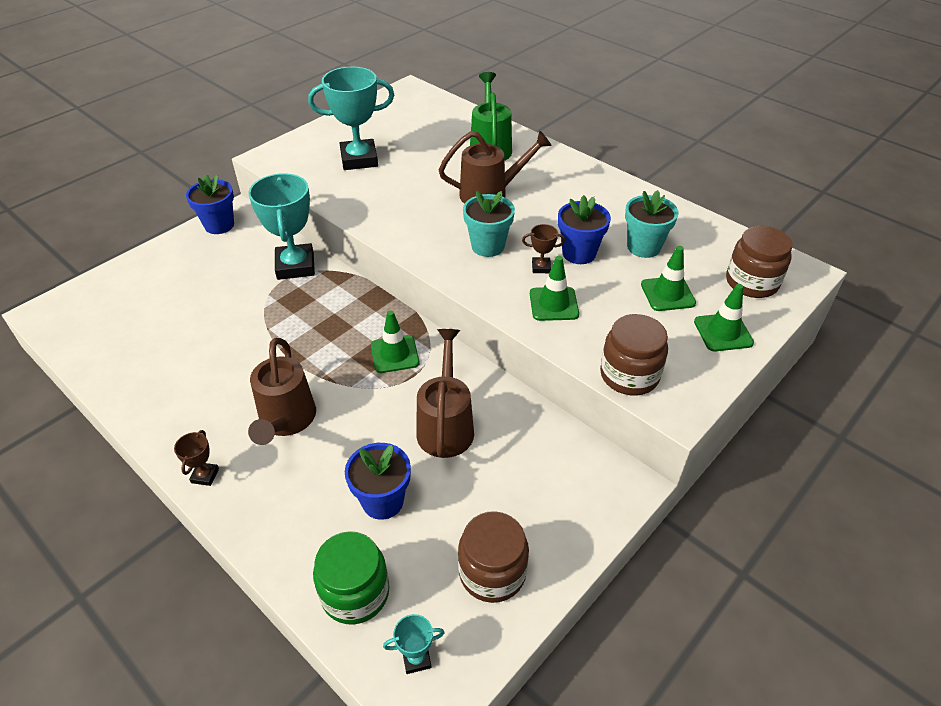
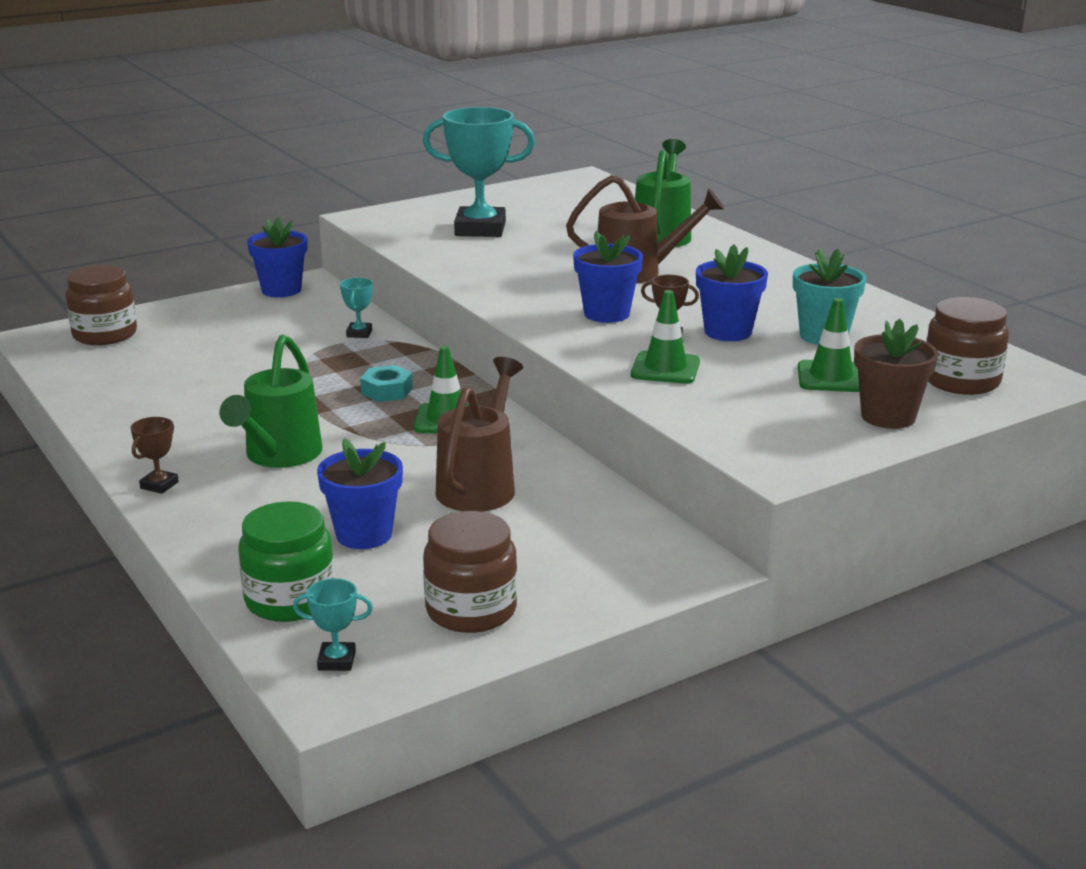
camera: 15 degrees right, 20 degrees down
turquoise trophy [248,173,315,280] -> turquoise trophy [340,278,373,338], size x0.44
brown watering can [248,338,316,445] -> green watering can [219,334,322,468]
turquoise flower pot [463,191,515,257] -> blue flower pot [573,231,643,323]
brown jar [600,314,668,395] -> brown jar moved to [65,265,137,345]
green traffic cone [694,284,754,351] -> brown flower pot [854,319,938,429]
none -> turquoise nut [360,365,413,402]

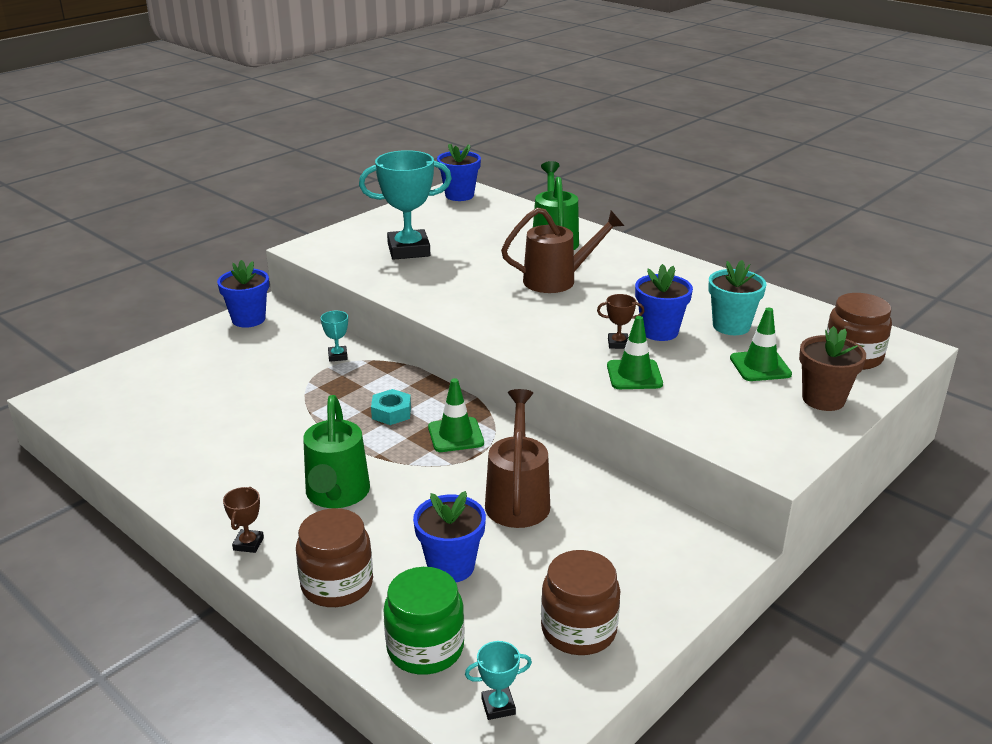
camera: 15 degrees left, 5 degrees up
brown jar [65,265,137,345] -> brown jar moved to [296,508,373,607]
blue flower pot [573,231,643,323] -> blue flower pot moved to [437,144,481,201]

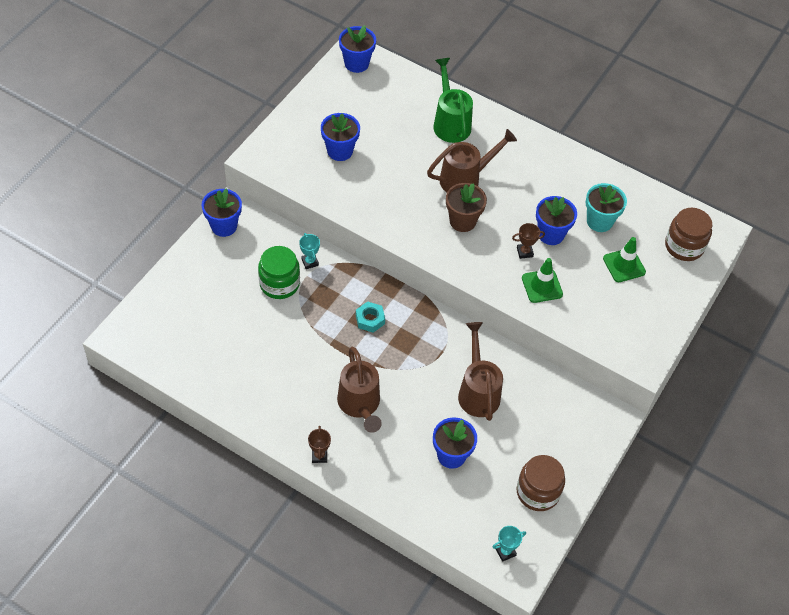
camera: 15 degrees left, 25 degrees up
brown jar [296,508,373,607] -> none
green watering can [303,395,370,508] -> brown watering can [337,346,382,433]
turquoise trophy [359,150,452,260] -> blue flower pot [321,113,360,161]
green jar [383,567,464,675] -> green jar moved to [258,246,300,299]
green traffic cone [428,378,484,452] -> none
brown flower pot [799,326,866,411] -> brown flower pot moved to [446,183,487,232]

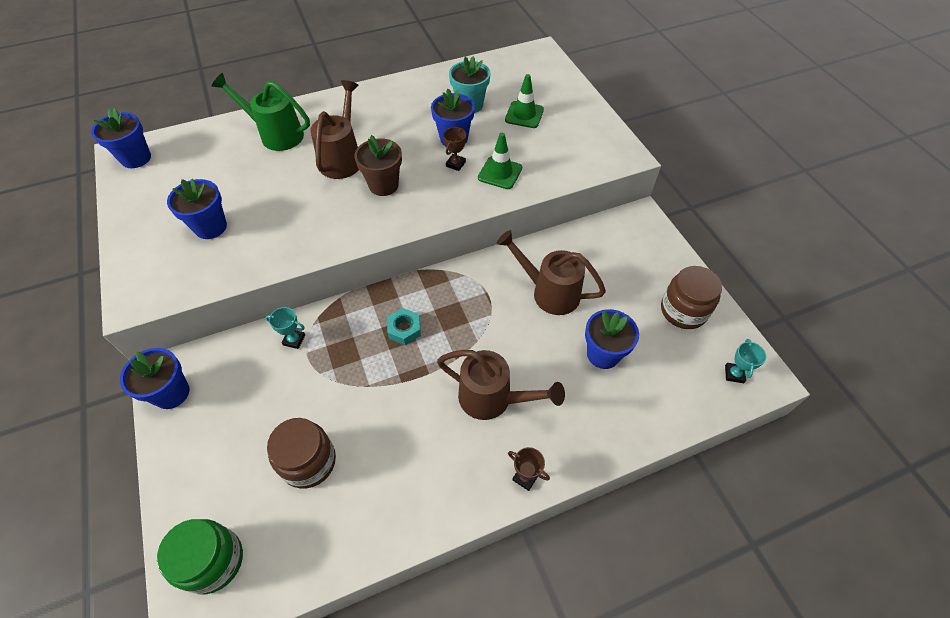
camera: 50 degrees left, 0 degrees up
green jar [258,246,300,299] -> green jar moved to [157,519,243,594]
brown jar [665,208,712,261] -> brown jar moved to [267,418,336,488]

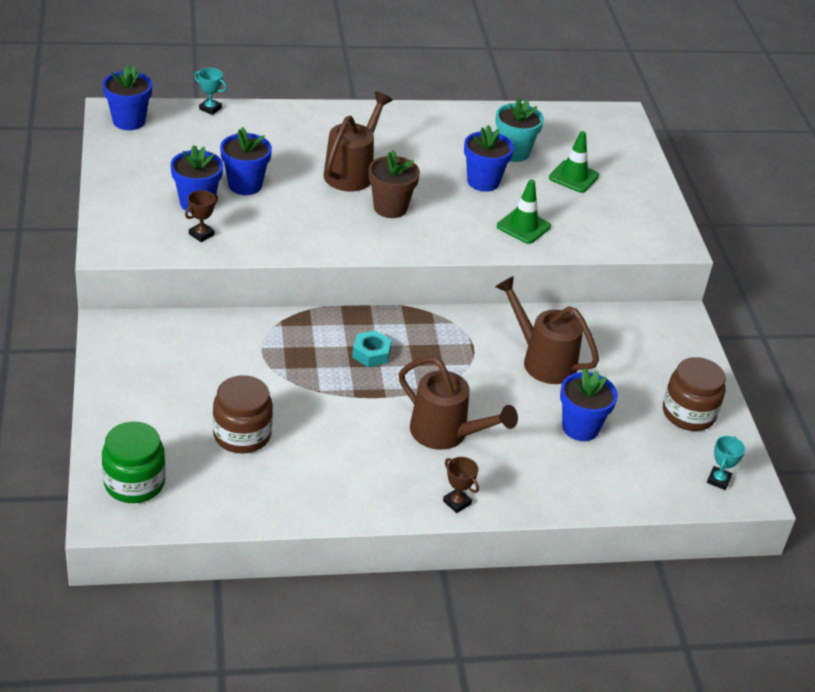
camera: 10 degrees right, 15 degrees down
blue flower pot [120,348,189,409] -> blue flower pot moved to [220,127,272,195]
green watering can [212,73,310,151] -> none
turquoise trophy [266,307,305,349] -> turquoise trophy moved to [194,68,227,115]
brown trophy [443,127,466,171] -> brown trophy moved to [185,190,218,242]

